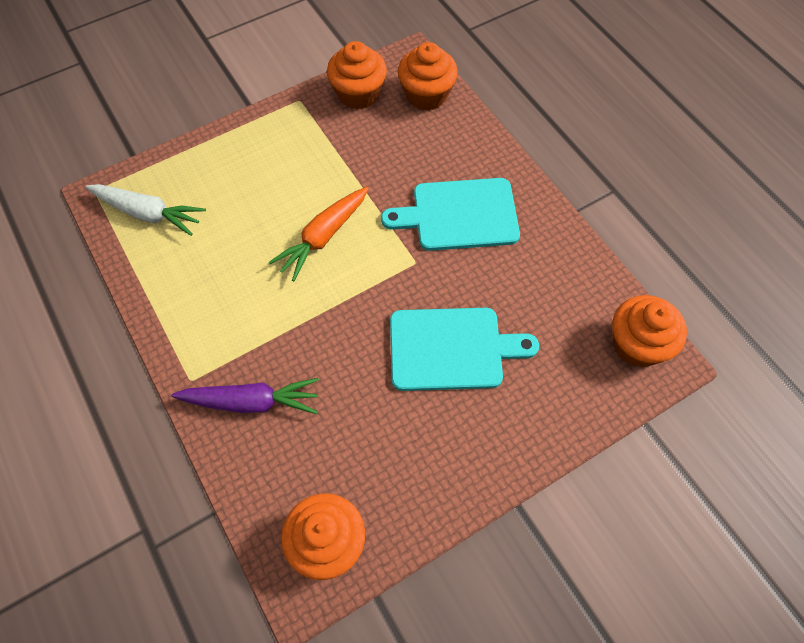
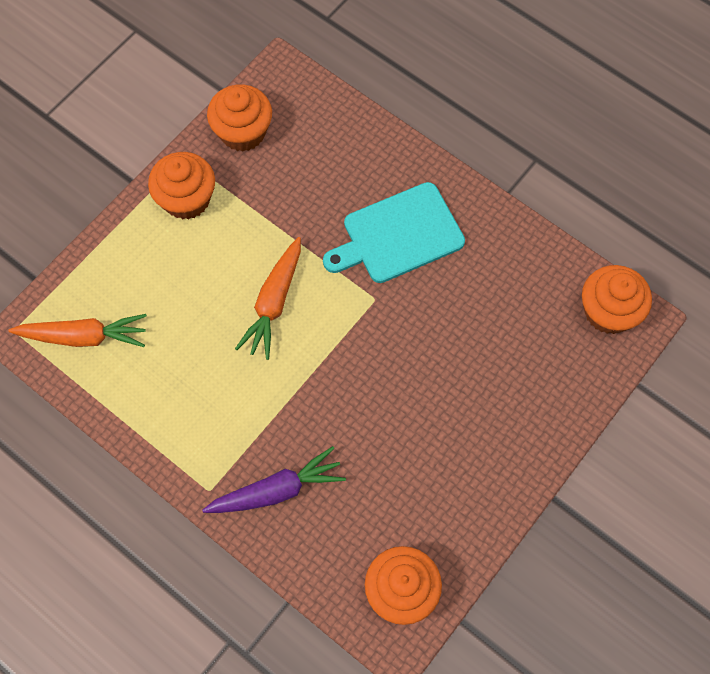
camera: 20 degrees left, 5 degrees up
white carrot [86,184,206,236] -> orange carrot [9,314,147,347]
turquoise cutting board [390,308,539,391] -> none
orange cupcake [398,42,458,110] -> orange cupcake moved to [148,152,215,220]

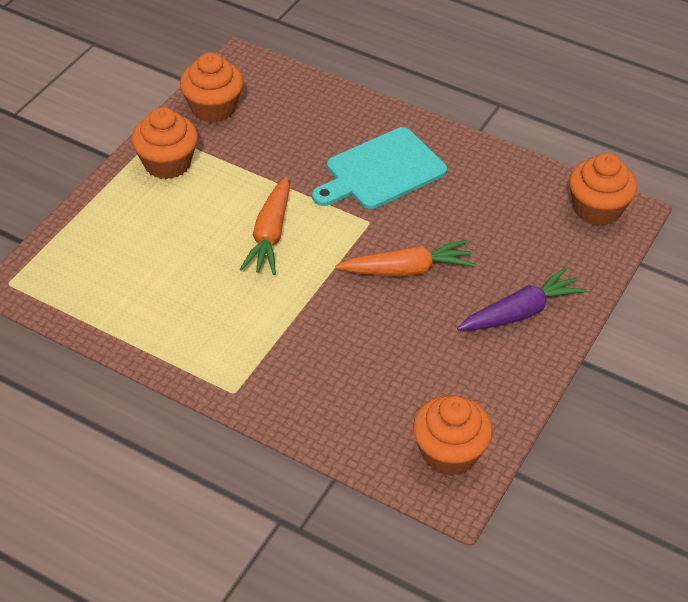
camera: 10 degrees left, 20 degrees down
orange carrot [9,314,147,347] -> orange carrot moved to [335,240,475,276]
purple carrot [202,446,346,513] -> purple carrot moved to [457,267,587,330]

